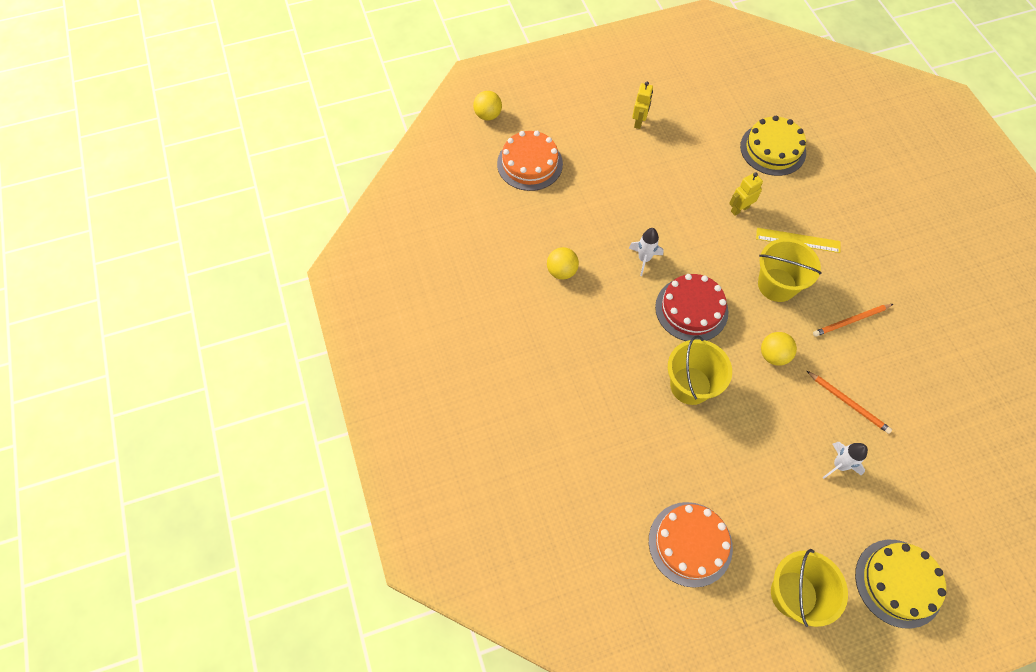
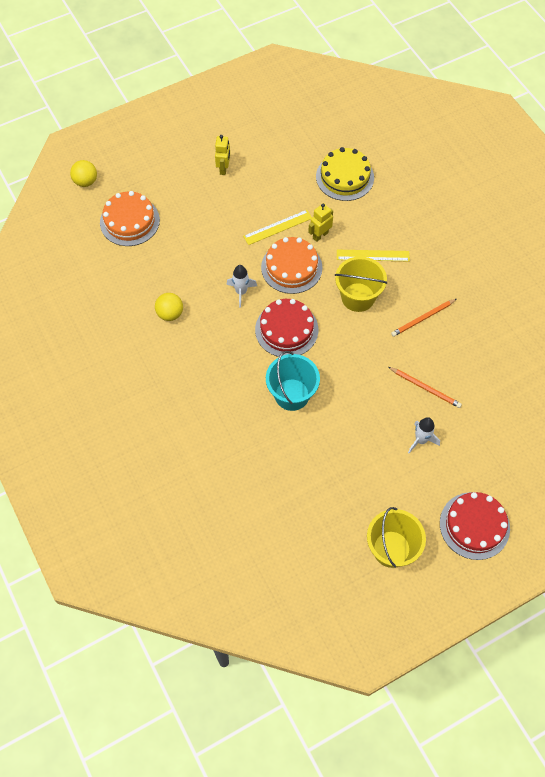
camera: 10 degrees left, 0 degrees up
orange cake [649,502,733,588] -> orange cake moved to [261,237,322,294]
yellow bucket [668,335,732,405] -> turquoise bucket [266,351,320,411]
yellow ball [761,332,797,366] -> none
yellow cake [855,540,946,629] -> red cake [440,492,510,560]
none -> yellow ruler [243,210,312,245]

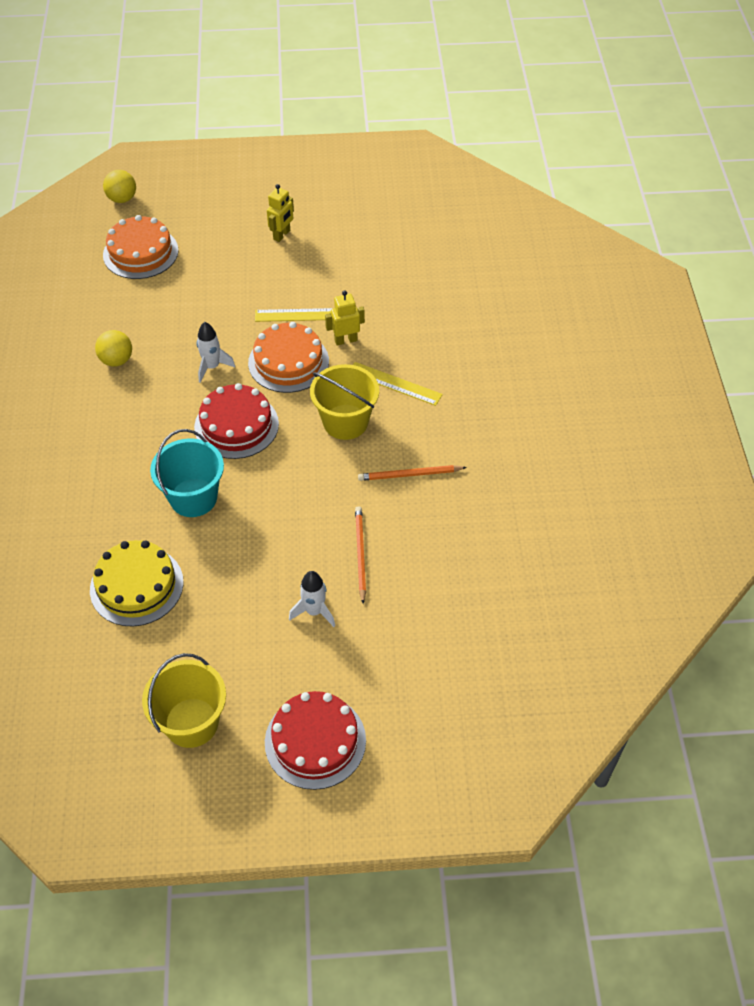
camera: 25 degrees right, 10 degrees down
yellow cake [316,147,374,201] -> yellow cake moved to [90,540,184,627]
orange pencil [389,367,462,408] -> orange pencil turned 150 degrees counterclockwise [355,506,366,604]

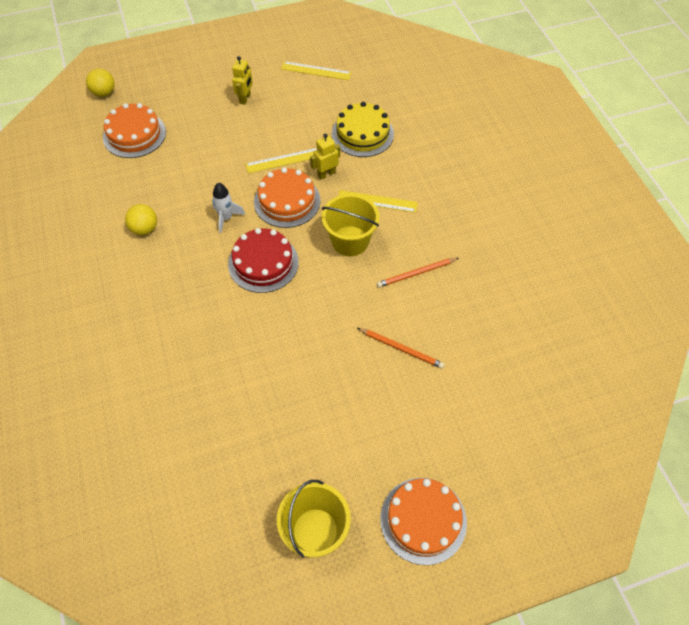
camera: 15 degrees left, 5 degrees up
yellow cake [90,540,184,627] -> yellow cake moved to [332,102,394,157]
turquoise bucket [150,429,224,517] -> none
red cake [265,691,366,790] -> orange cake [380,478,467,565]
white rocket [289,571,335,627] -> none
orange pencil [355,506,366,604] -> orange pencil turned 135 degrees clockwise [357,328,444,369]
none -> yellow ruler [281,61,351,80]

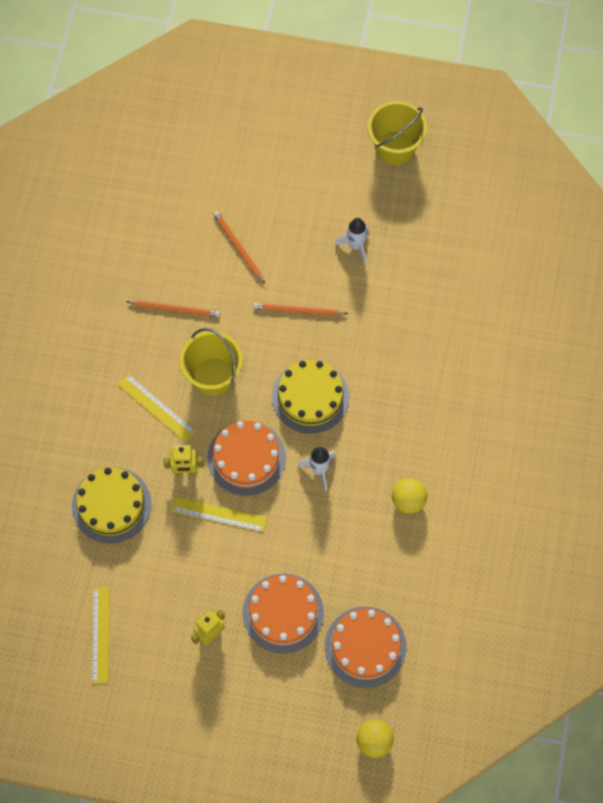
camera: 150 degrees left, 10 degrees up
red cake [228,228,299,293] -> yellow cake [272,360,349,433]
yellow ruler [281,61,351,80] -> yellow ruler turned 45 degrees clockwise [92,587,110,684]
orange cake [380,478,467,565] -> orange cake moved to [243,573,324,653]
none -> orange pencil [253,303,348,316]
none -> white rocket [335,218,369,264]

